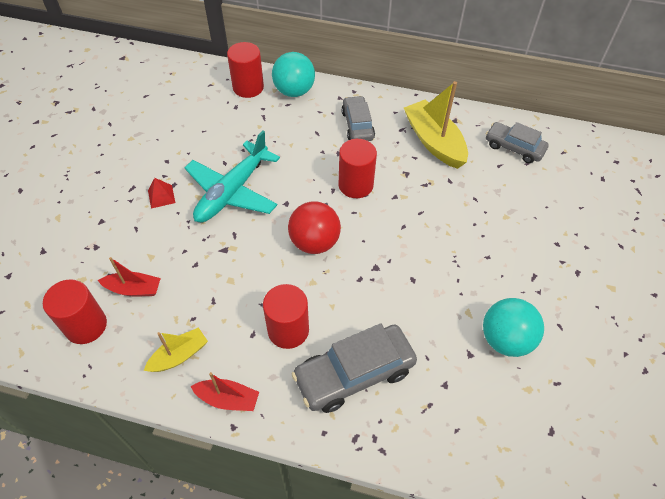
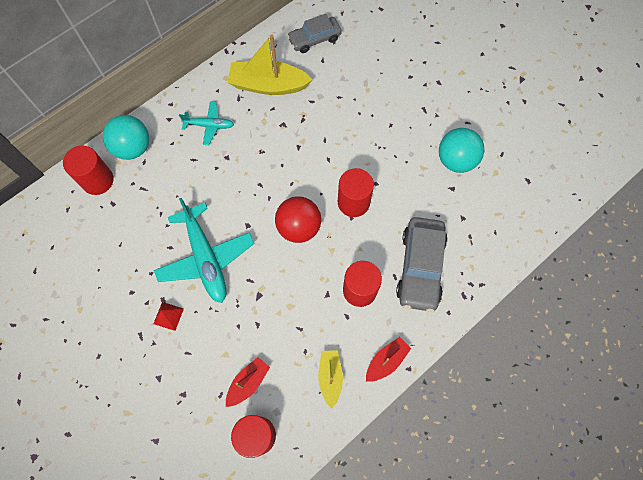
camera: 55 degrees left, 15 degrees up
red cylinder [339,139,377,198] -> red cylinder moved to [338,168,374,217]
grey car [341,96,375,141] -> turquoise plane [179,101,234,145]

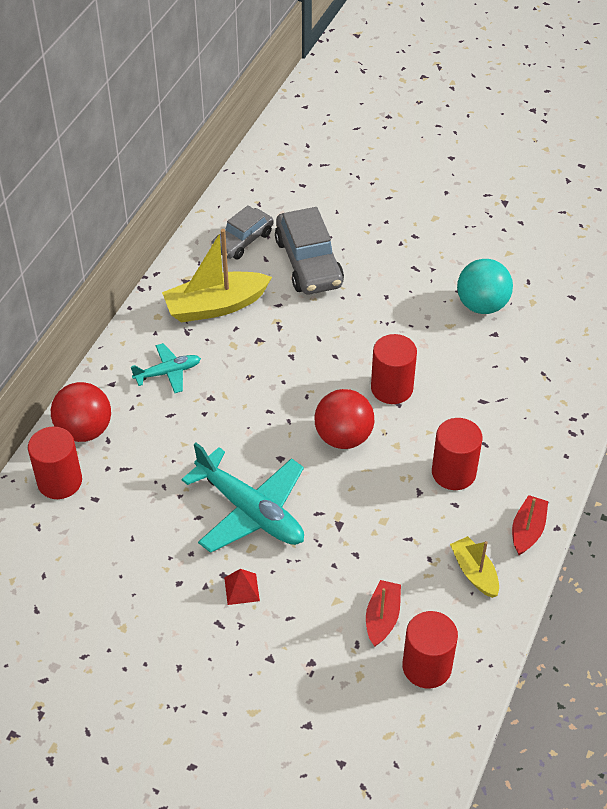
camera: 25 degrees left, 20 degrees down
turquoise ball [103,115,149,160] -> red ball [51,382,111,442]
grey car [396,217,448,312] -> grey car moved to [275,207,344,295]

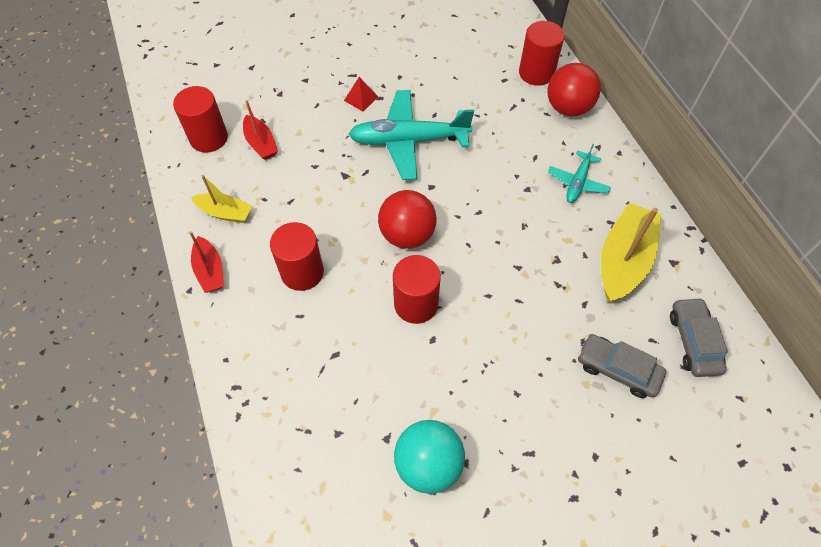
camera: 135 degrees right, 10 degrees up
grey car [275,207,344,295] -> grey car [578,334,666,398], size x0.65

